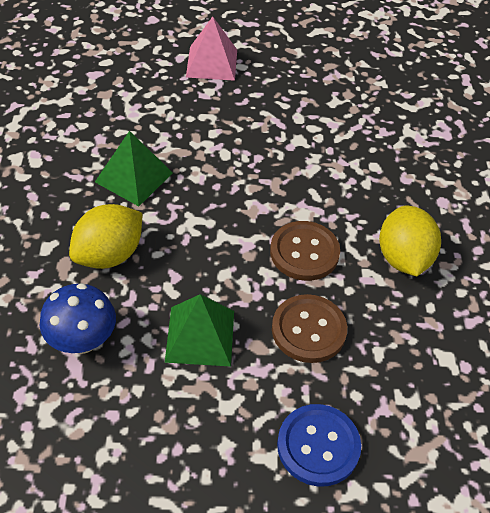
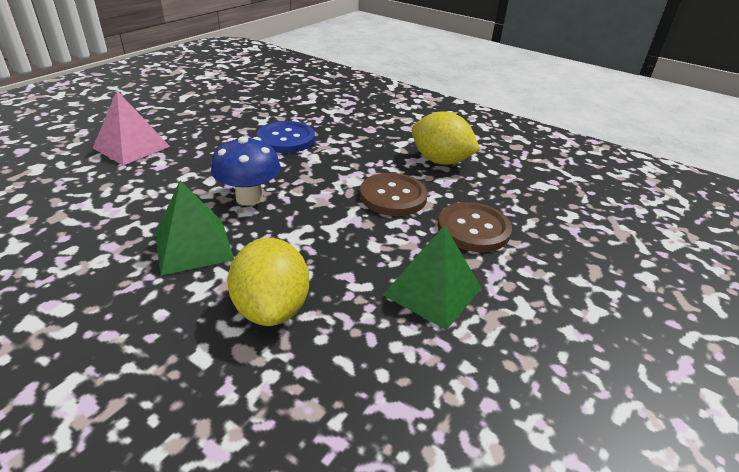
camera: 55 degrees left, 15 degrees down
blue mushroom [40,283,116,354] -> blue mushroom moved to [211,136,281,206]
blue button [277,404,361,487] -> blue button moved to [257,121,315,153]

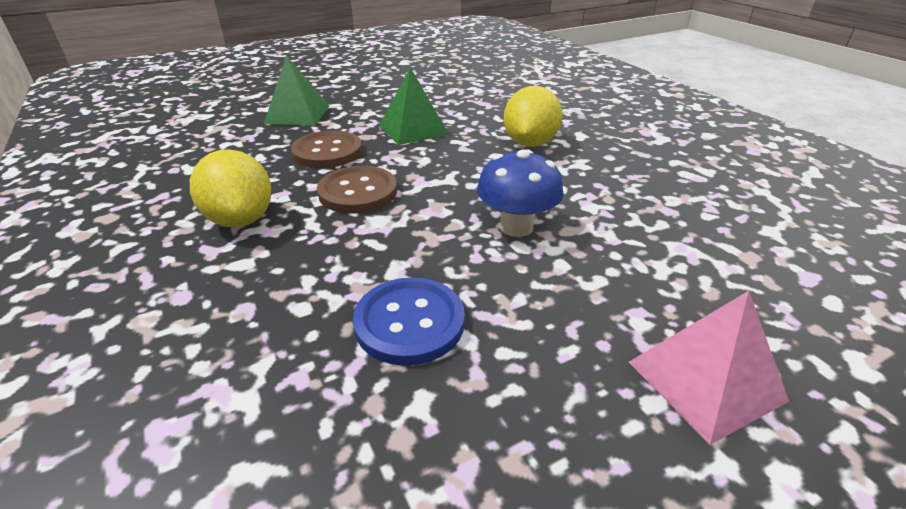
camera: 150 degrees left, 0 degrees up
green pyramid [155,181,234,275] -> green pyramid moved to [264,55,330,126]

